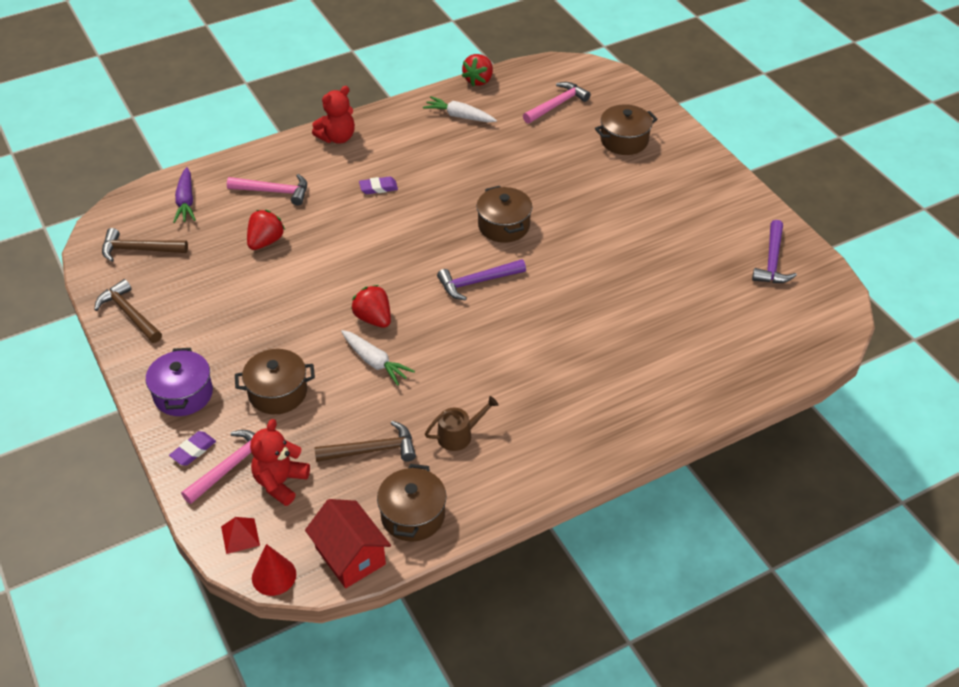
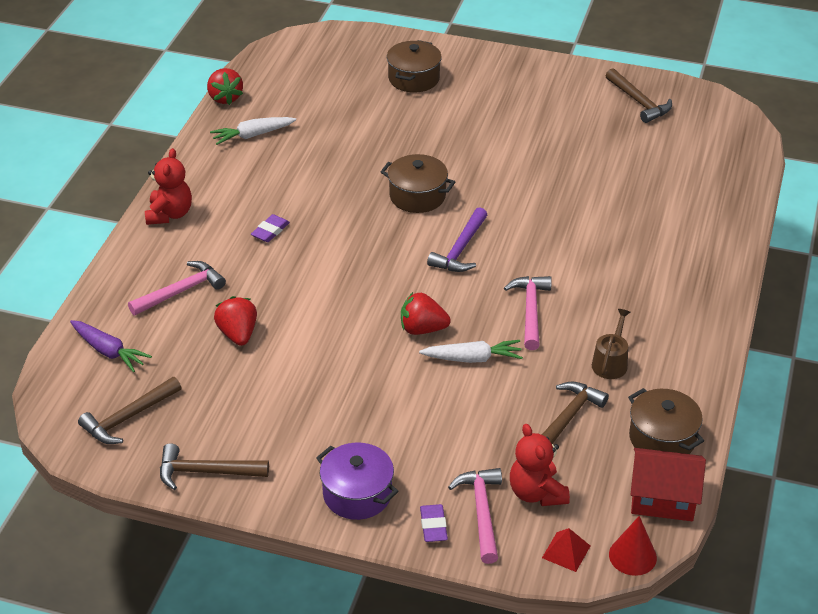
camera: 45 degrees left, 5 degrees down
brown pot [235,349,315,414] -> none
pink hammer [523,82,591,124] -> pink hammer moved to [504,276,552,350]
purple hammer [752,220,797,283] -> brown hammer [605,68,672,123]

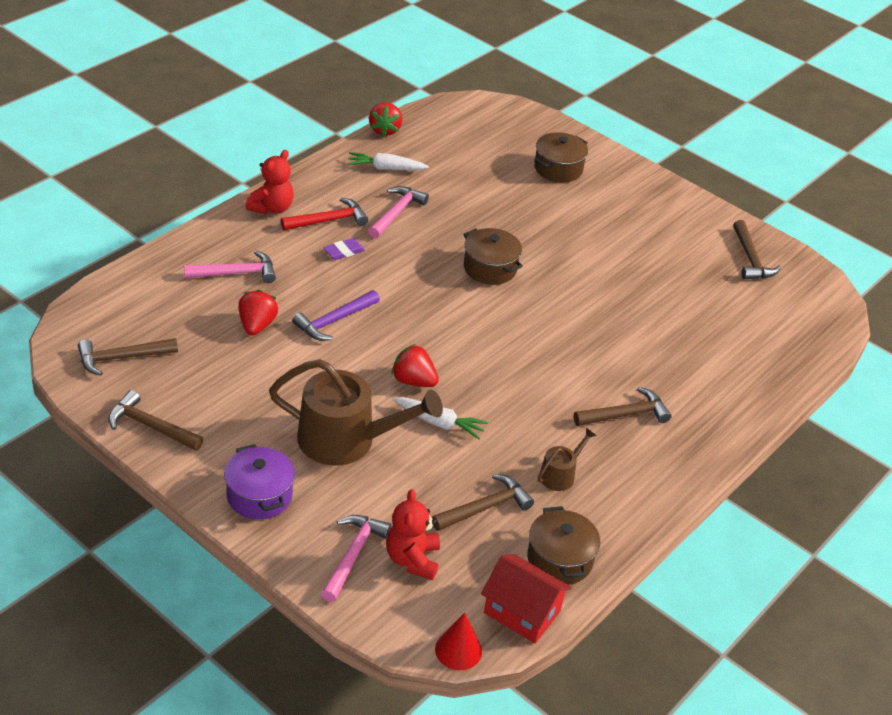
camera: 20 degrees right, 0 degrees up
purple carrot [70,320,152,372] -> none
purple eraser [420,504,448,542] -> none
purple hammer [427,207,487,272] -> purple hammer moved to [292,290,380,341]
pink hammer [504,276,552,350] -> pink hammer moved to [368,186,429,238]
red pyramid [542,528,590,572] -> none
none -> brown watering can [269,359,443,466]
none -> red hammer [281,198,368,230]
none -> brown hammer [574,387,672,426]

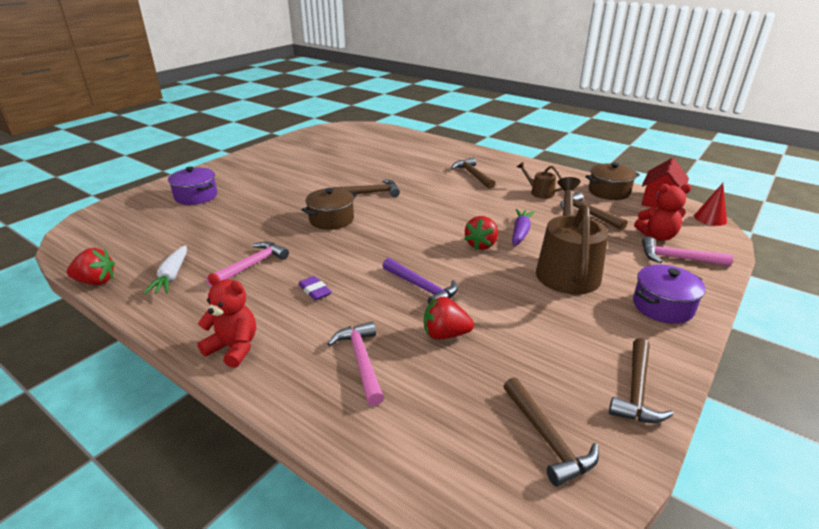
camera: 90 degrees left, 10 degrees down
red hammer [281,198,368,230] -> none
pink hammer [368,186,429,238] -> pink hammer turned 105 degrees clockwise [206,242,289,287]
white carrot [393,397,488,439] -> purple carrot [512,209,535,246]
brown pot [534,132,588,183] -> purple pot [168,167,217,205]
brown hammer [733,220,781,279] -> brown hammer moved to [332,179,400,197]

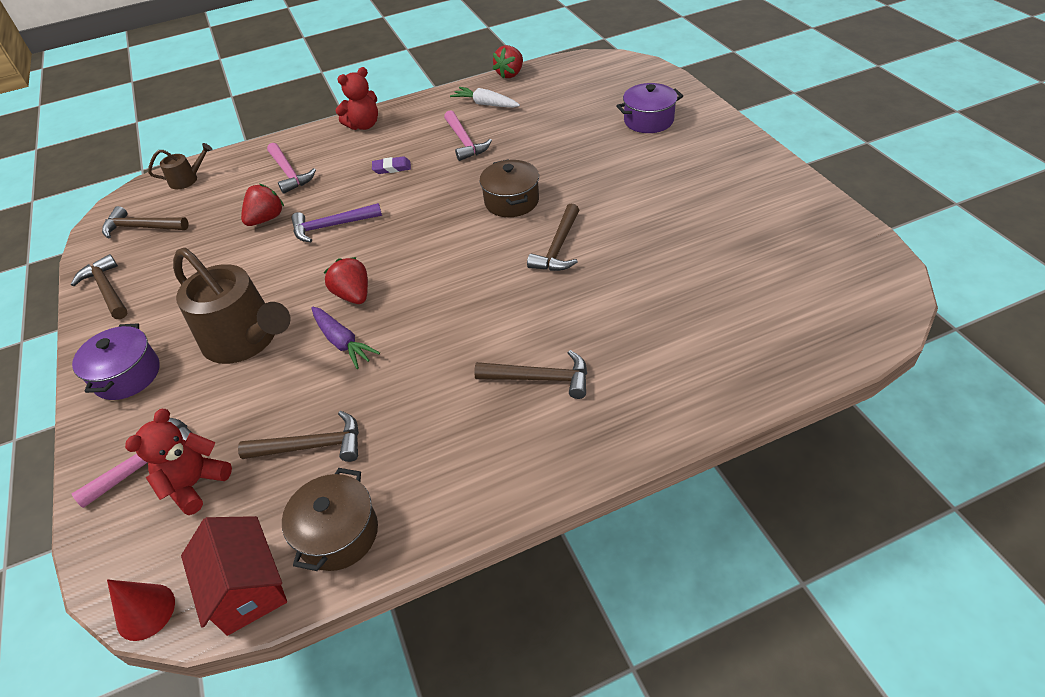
camera: 125 degrees right, 15 degrees up
pink hammer [327,321,384,406] -> pink hammer turned 45 degrees clockwise [267,143,316,194]
brown watering can [517,162,562,199] -> brown watering can moved to [148,143,213,189]

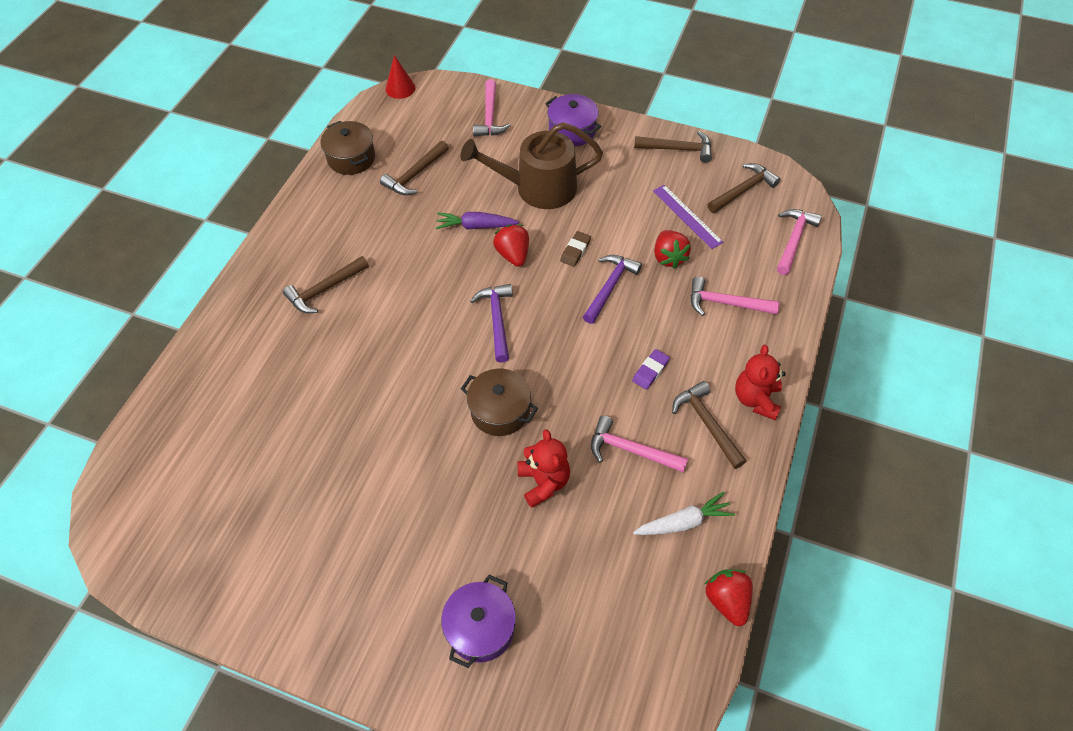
camera: 130 degrees right, 10 degrees up
red teddy bear [125,409,232,515] -> red teddy bear moved to [518,429,570,508]
brown watering can [148,143,213,189] -> pink hammer [777,209,822,275]
red house [181,516,287,636] -> none
red strawberry [324,257,368,304] -> red strawberry turned 120 degrees counterclockwise [493,225,529,267]
brown hammer [527,203,579,271] -> brown hammer moved to [672,381,746,469]
none -> purple hammer [470,284,513,363]
none -> brown eraser [560,231,591,267]
none -> purple ruler [653,185,724,249]

